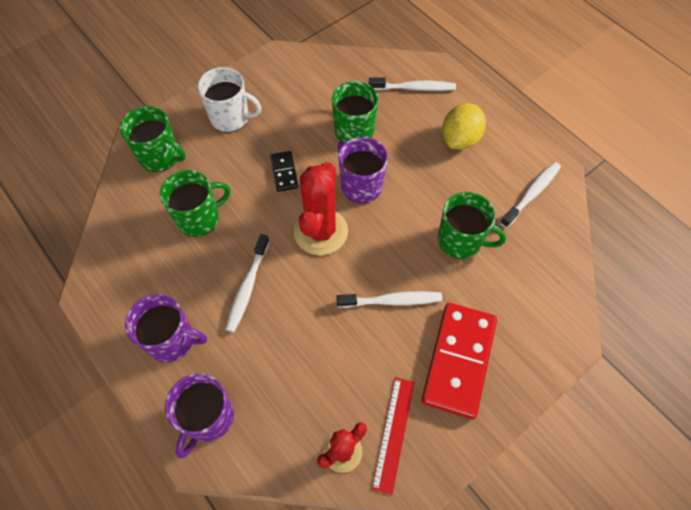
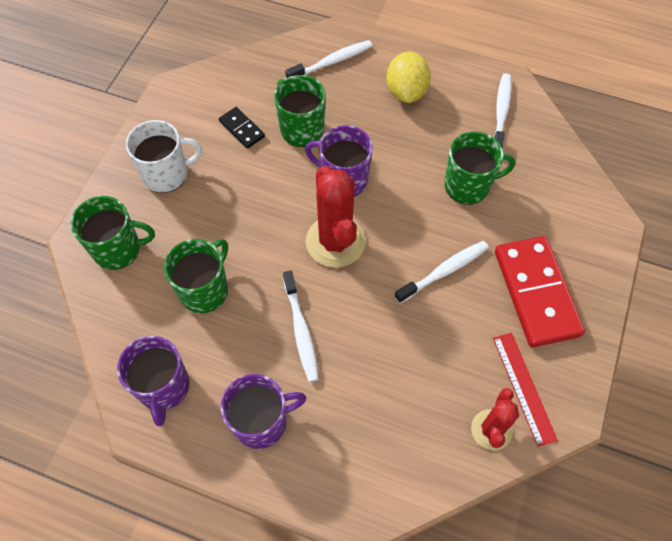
camera: 30 degrees left, 0 degrees up
purple mug [165,373,234,458] -> purple mug moved to [117,336,189,426]
black domino [270,151,299,192] -> black domino moved to [219,107,265,149]

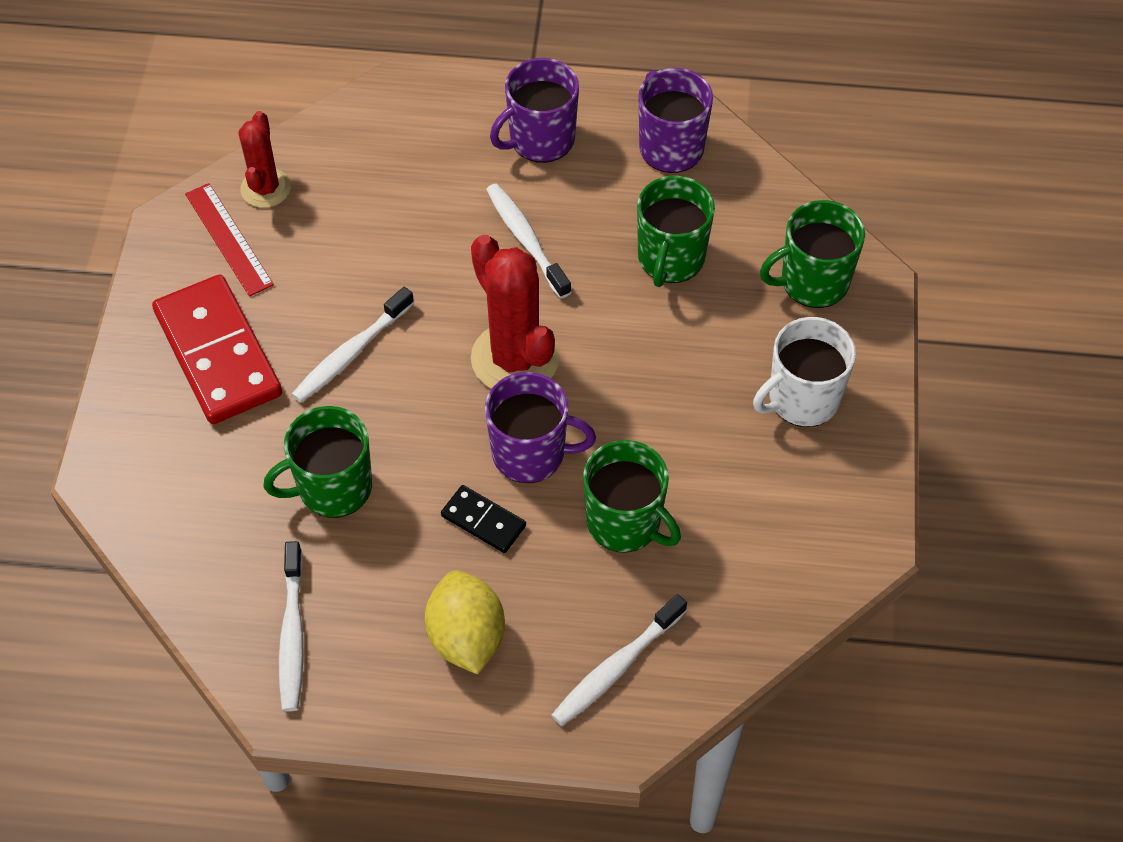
camera: 165 degrees right, 5 degrees down
black domino [219,107,265,149] -> black domino moved to [441,485,526,553]

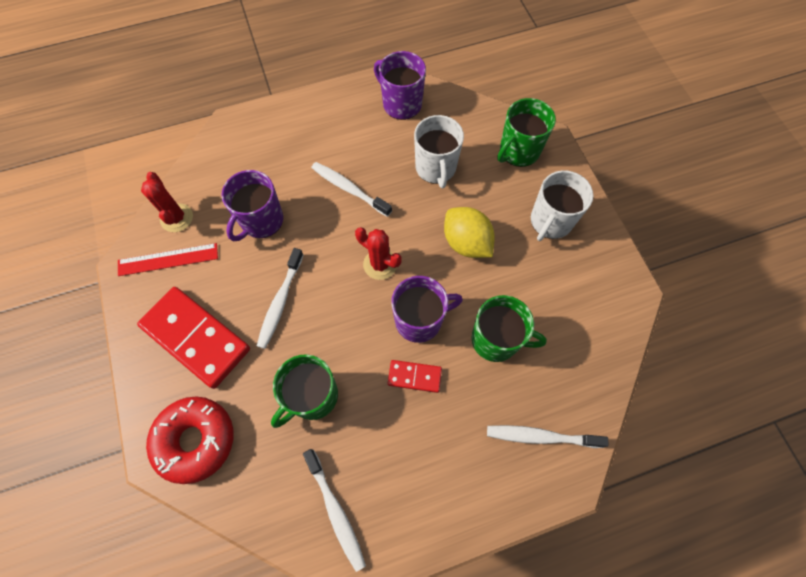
camera: 25 degrees left, 10 degrees up
red ruler [185,183,274,297] -> red ruler turned 45 degrees counterclockwise [118,243,218,276]
yellow lemon [425,570,505,675] -> yellow lemon moved to [444,207,495,258]
black domino [441,485,526,553] -> red domino [388,360,442,393]
red cactus [471,235,559,389] -> red cactus [355,227,402,280], size x0.61
purple mug [490,58,579,163] -> purple mug moved to [221,170,283,241]
white toothbrush [551,594,687,726] -> white toothbrush turned 75 degrees clockwise [487,425,609,448]
green mug [637,176,715,287] -> white mug [414,115,464,188]
none -> red donut [146,396,234,484]

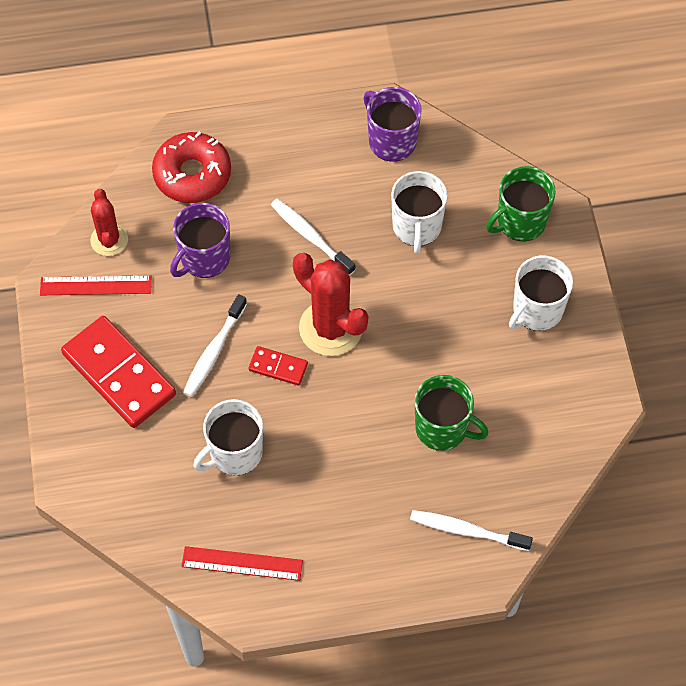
camera: 10 degrees right, 5 degrees down
red donut [146,396,234,484] -> red donut moved to [152,132,231,203]
green mug [271,354,338,428] -> white mug [194,399,263,475]
white toothbrush [303,449,366,572] -> red ruler [181,546,303,581]
red cactus [355,227,402,280] -> red cactus [293,253,368,356], size x1.65
red domino [388,360,442,393] -> red domino moved to [248,346,308,386]
purple mug [391,276,463,343] -> none
yellow lemon [444,207,495,258] -> none

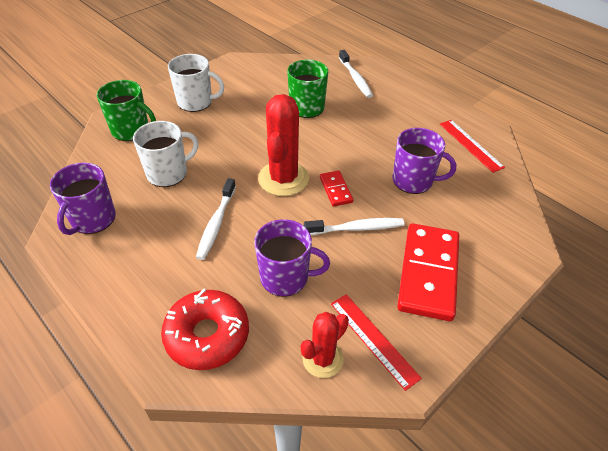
camera: 125 degrees left, 15 degrees down
white mug [194,399,263,475] -> purple mug [392,128,456,194]

